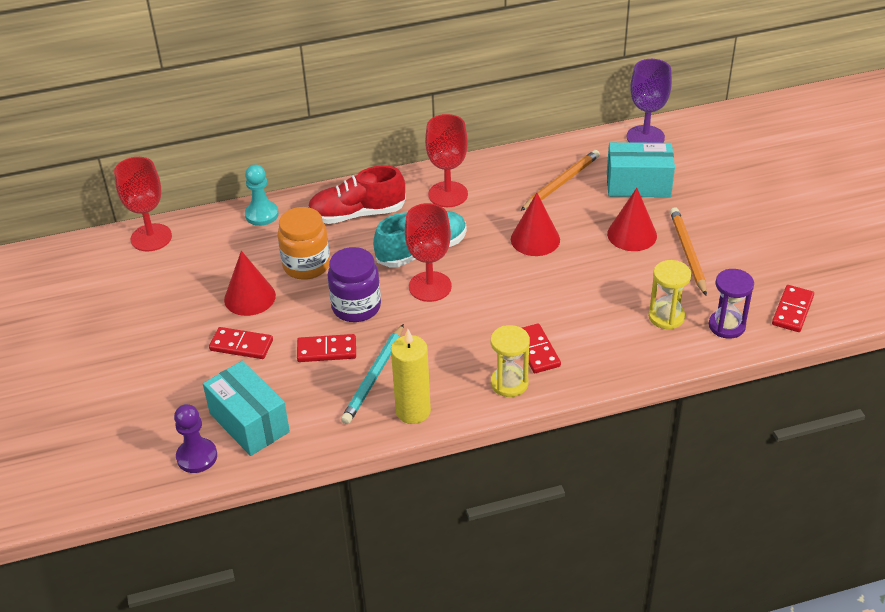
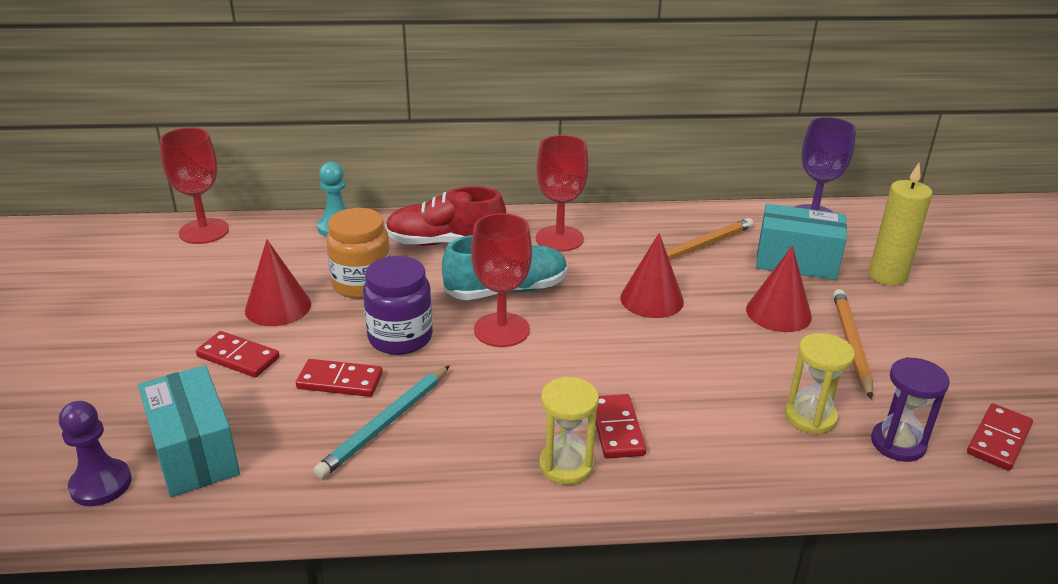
camera: 10 degrees right, 10 degrees down
yellow candle [391,329,431,424] -> yellow candle moved to [869,163,932,286]

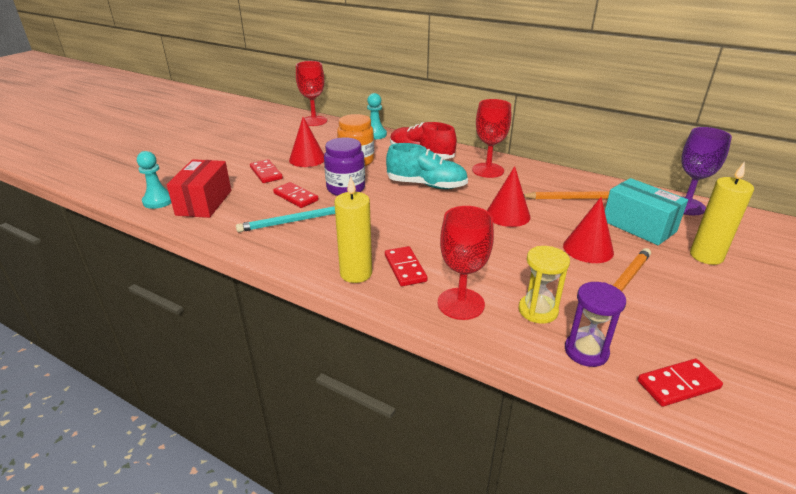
camera: 35 degrees right, 0 degrees up
purple pawn [59,401,132,506] -> turquoise pawn [137,151,171,209]
turquoise box [138,365,240,497] -> red box [167,159,231,218]
red goblet [471,213,532,347] -> red goblet moved to [438,206,494,320]
yellow hourglass [539,377,599,485] -> yellow candle [334,176,372,283]
red domino [596,394,646,459] -> red domino turned 45 degrees counterclockwise [385,246,428,286]

